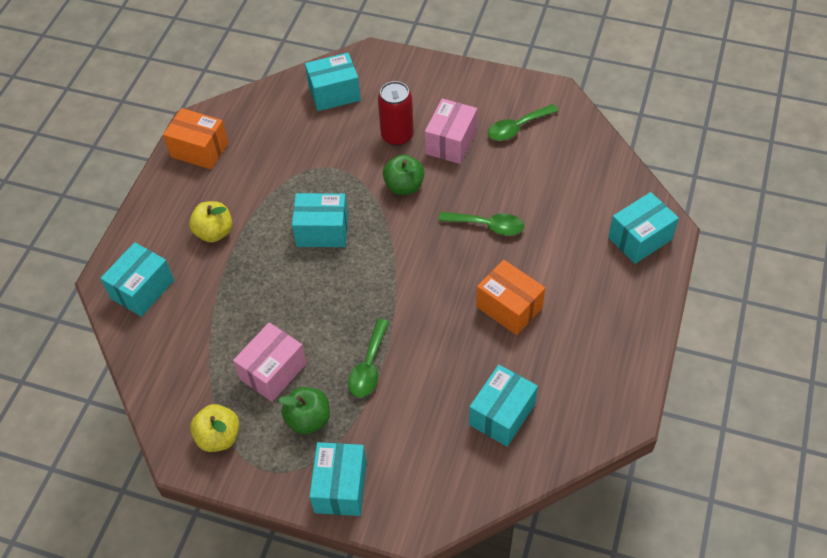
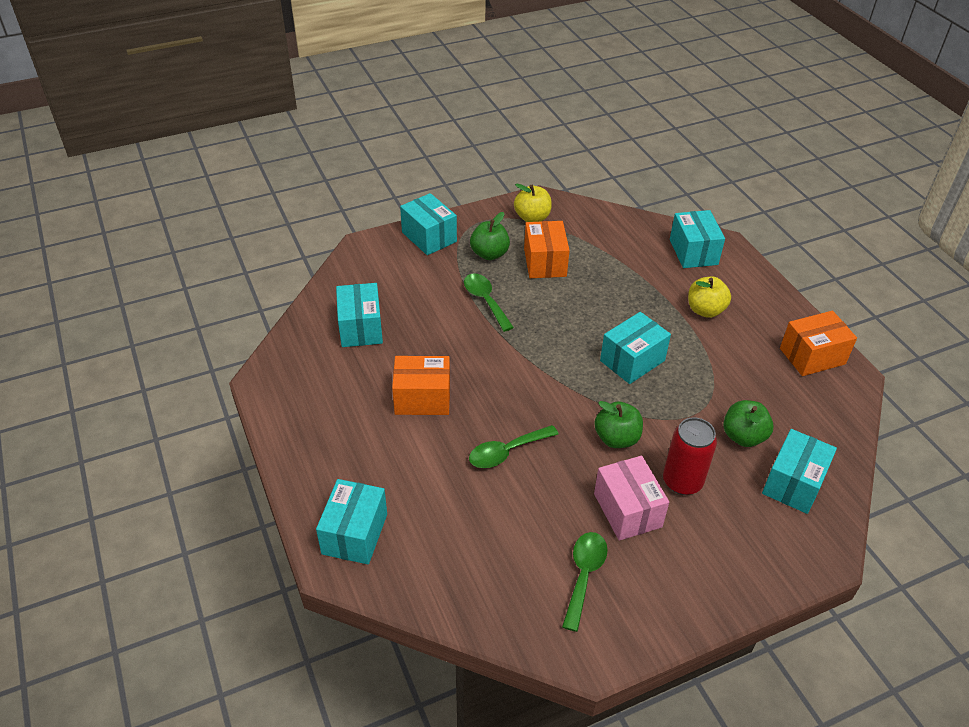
camera: 135 degrees right, 10 degrees down
pink box [233,322,307,402] -> orange box [524,221,570,278]
none -> green apple [723,400,774,447]

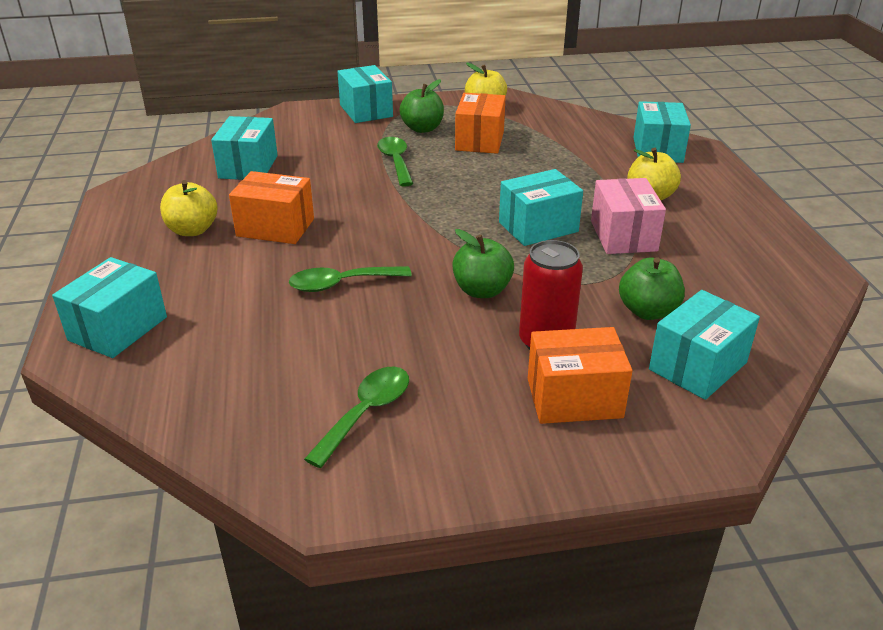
camera: 15 degrees right, 10 degrees down
pink box [594,456,669,541] -> pink box moved to [591,178,666,254]
orange box [780,311,857,376] -> orange box moved to [528,327,633,424]
none -> yellow apple [160,180,218,236]

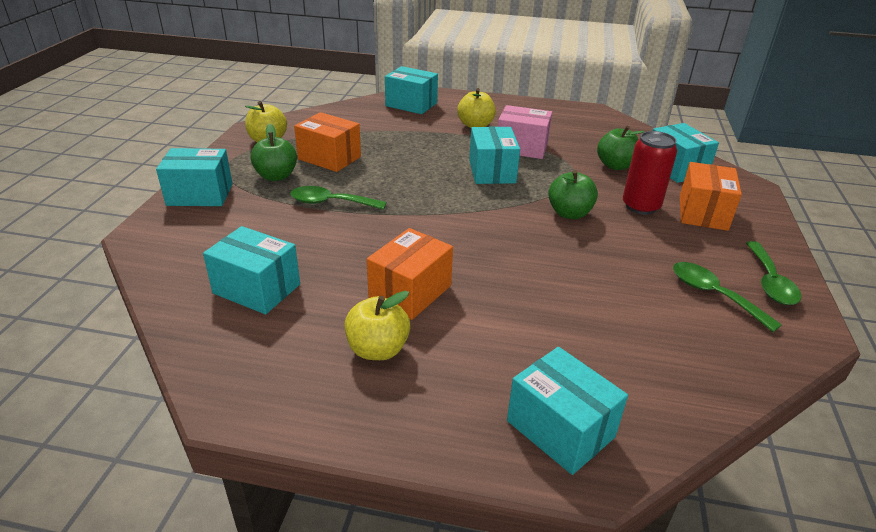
camera: 70 degrees left, 0 degrees up
green spoon [289,266,412,292] -> green spoon moved to [746,241,801,305]

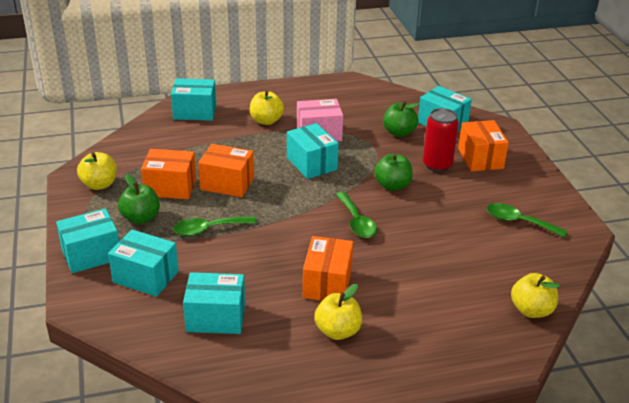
camera: 25 degrees left, 0 degrees up
turquoise box [507,347,628,475] -> turquoise box moved to [108,229,179,297]
green spoon [746,241,801,305] -> green spoon moved to [336,192,377,238]
none -> orange box [198,144,254,197]
none -> yellow apple [511,273,560,318]

